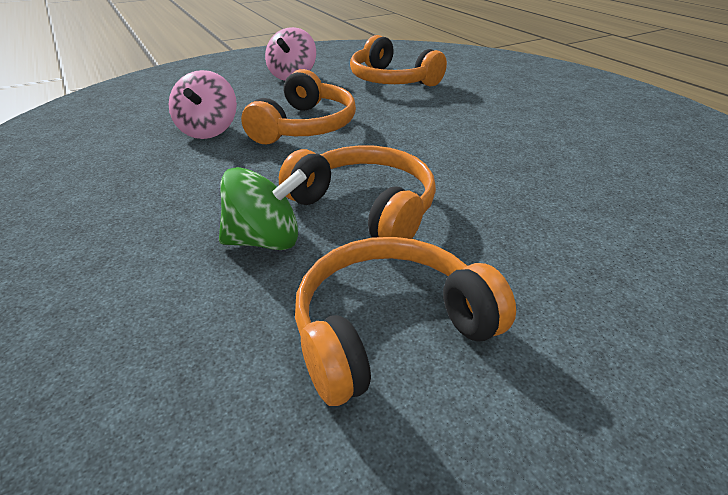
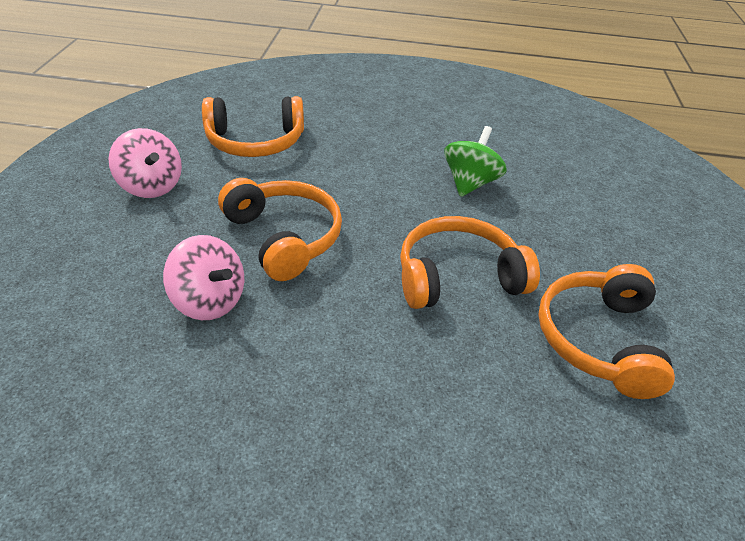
camera: 55 degrees left, 5 degrees up
green spinning top [219,167,307,250] -> green spinning top moved to [444,126,507,197]

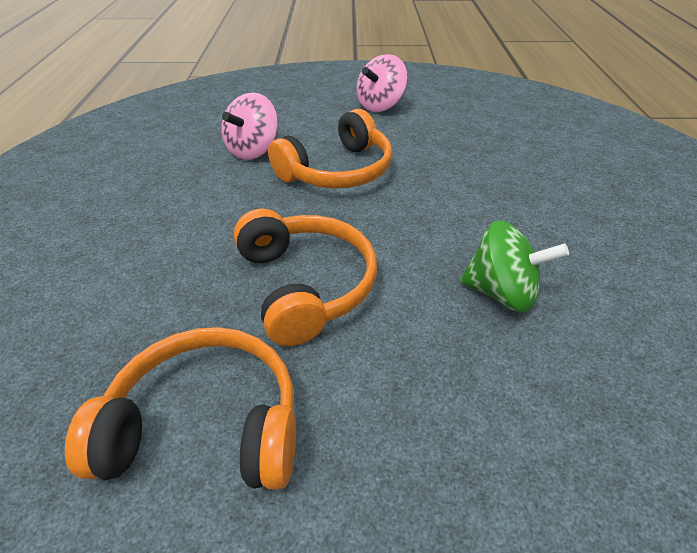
camera: 85 degrees right, 0 degrees up
orange headphones [202,96,304,157] -> none

